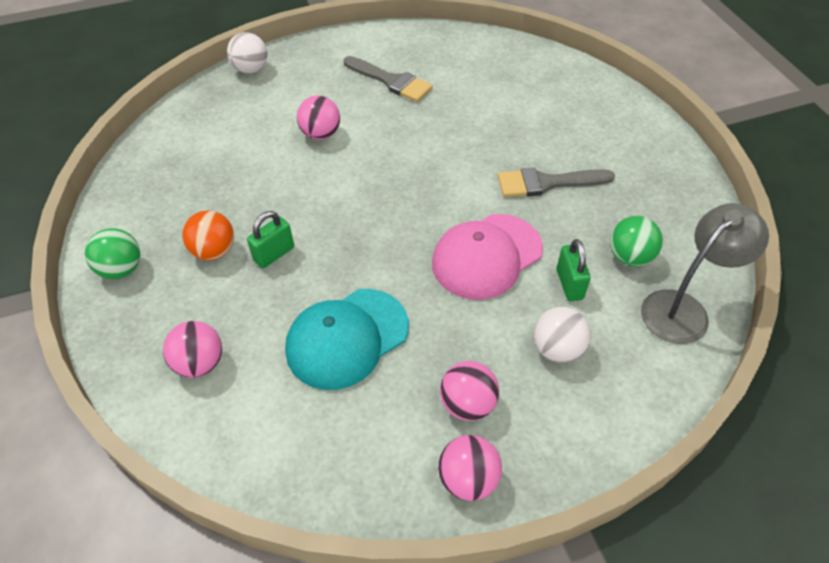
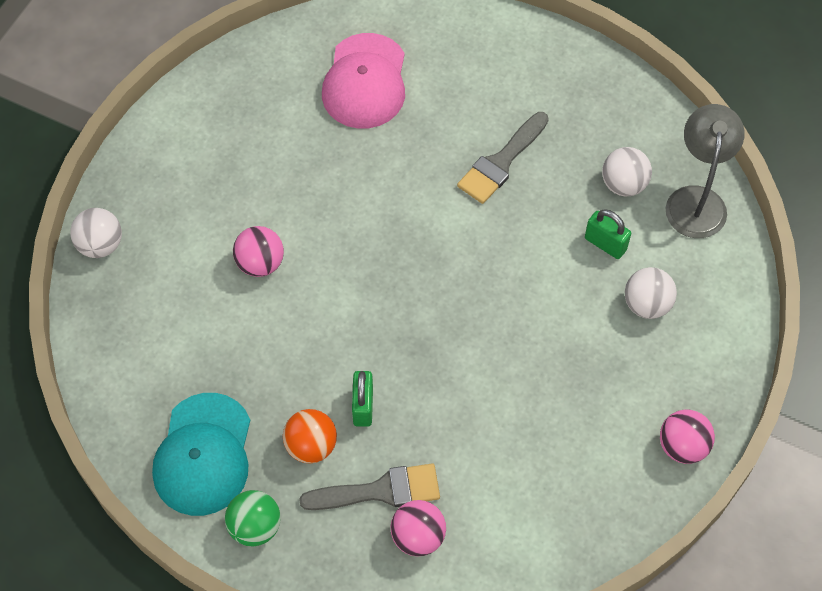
camera: 45 degrees left, 10 degrees up
turquoise cap [285,289,409,390] -> turquoise cap moved to [152,393,250,516]
grey brush [344,56,433,102] -> grey brush moved to [299,463,440,510]
pink cap [432,214,543,300] -> pink cap moved to [322,33,405,129]
pink ball [440,361,499,421] -> none
green ball [610,216,663,267] -> white ball [602,147,652,196]

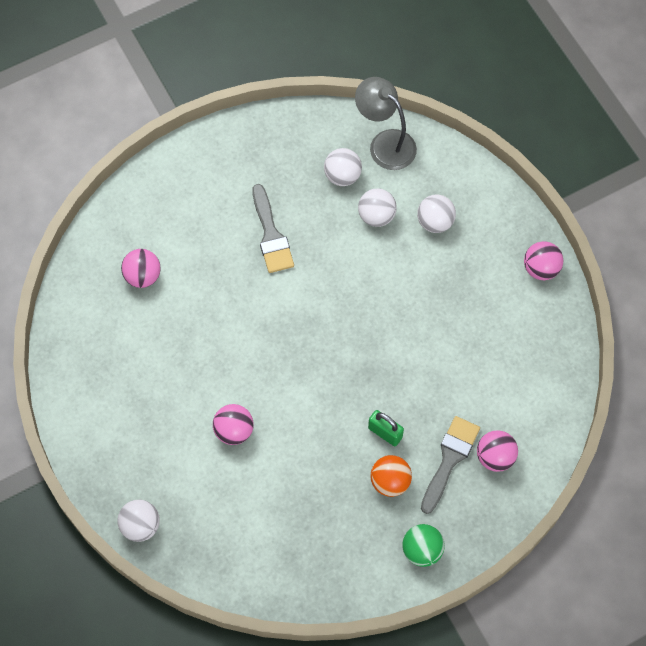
camera: 55 degrees left, 5 degrees up
turquoise cap [152,393,250,516] -> none
pink cap [322,33,405,129] -> pink ball [121,249,161,288]
green padlock [585,209,631,259] -> white ball [358,188,397,227]

